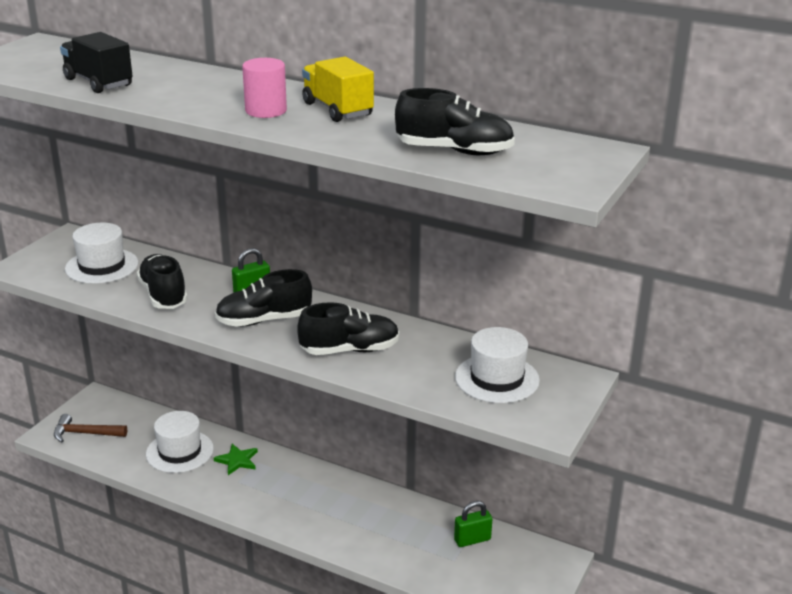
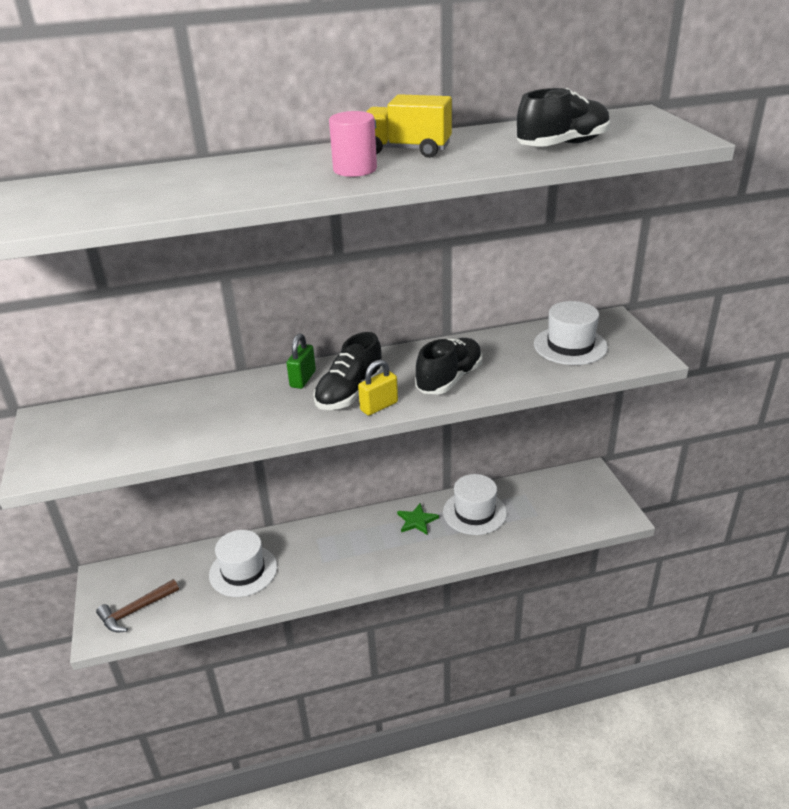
camera: 40 degrees left, 5 degrees up
black truck [60,32,133,93] -> none
white hat [65,223,139,284] -> white hat moved to [443,474,507,535]
black shoe [137,254,188,309] -> none
green star [214,444,258,475] -> green star moved to [397,503,439,535]
green padlock [454,501,492,547] -> none
none -> yellow padlock [358,360,398,416]

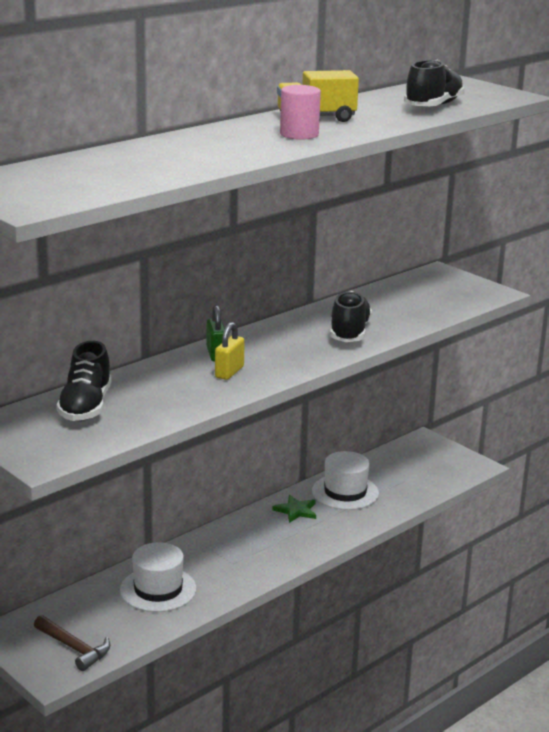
camera: 30 degrees left, 10 degrees down
brown hammer [96,579,179,632] -> brown hammer turned 75 degrees counterclockwise [34,615,110,671]
black shoe [313,332,383,410] -> black shoe moved to [56,341,111,421]
yellow padlock [358,360,398,416] -> yellow padlock moved to [215,322,245,380]
white hat [534,301,608,365] -> none

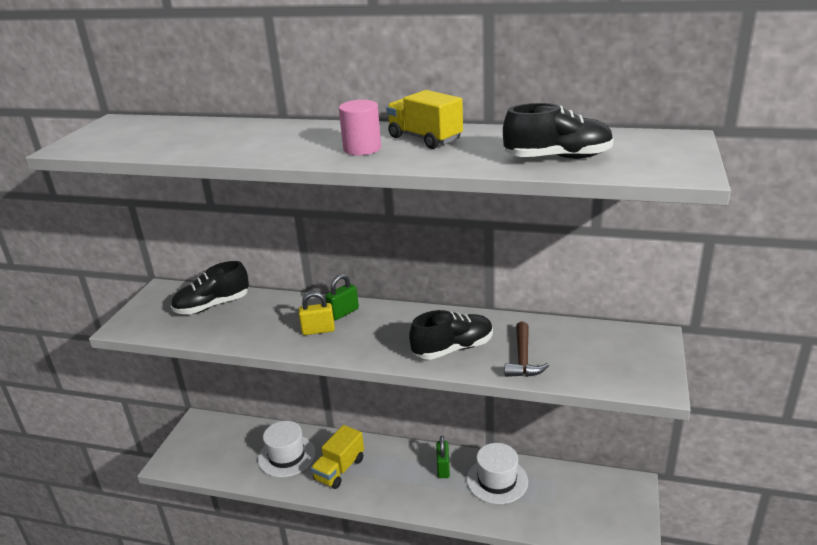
camera: 60 degrees right, 5 degrees up
brown hammer [34,615,110,671] -> brown hammer moved to [505,322,549,377]
green star [273,495,316,523] -> green padlock [436,436,450,478]
none -> yellow truck [311,425,364,489]

